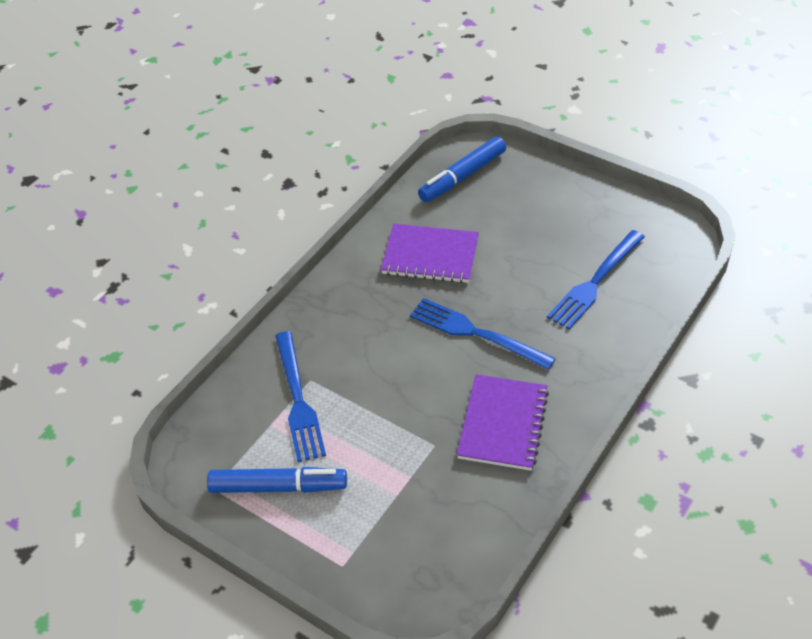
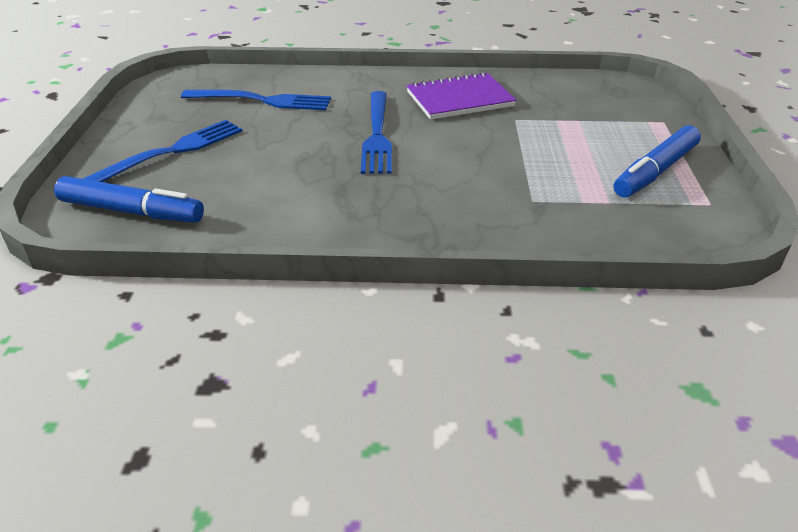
camera: 125 degrees left, 10 degrees down
blue marker [207,467,347,493] -> blue marker turned 105 degrees counterclockwise [614,125,701,198]
blue fork [275,331,326,462] -> blue fork moved to [83,120,242,182]
purple notebook [381,224,479,283] -> none

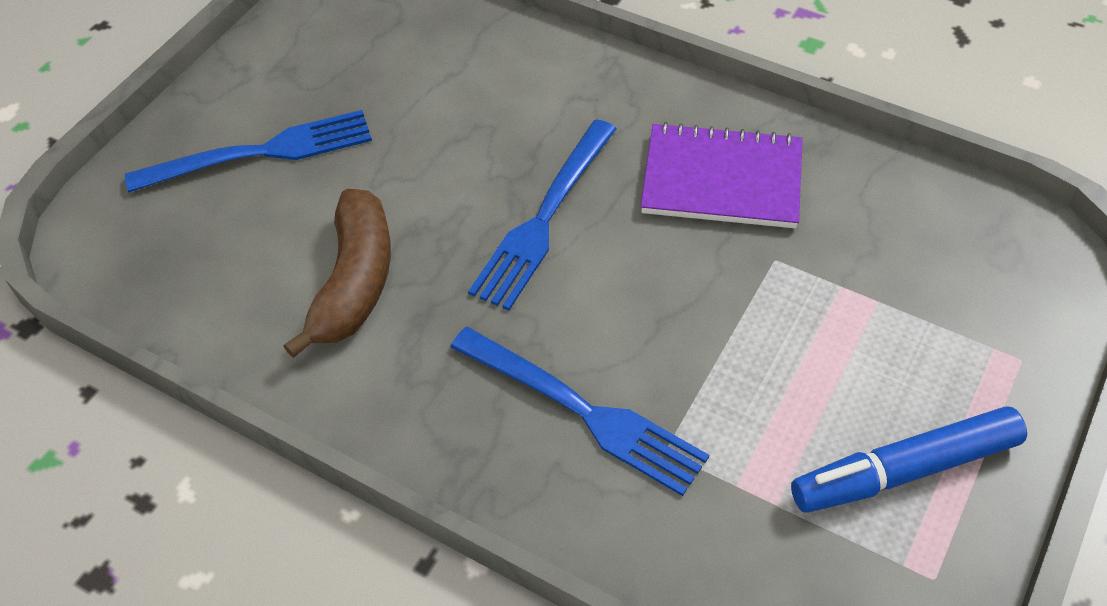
camera: 30 degrees right, 15 degrees up
blue marker [54,176,204,222] -> none
blue fork [181,90,331,110] -> blue fork moved to [450,327,709,496]
none -> brown banana [284,189,391,358]

